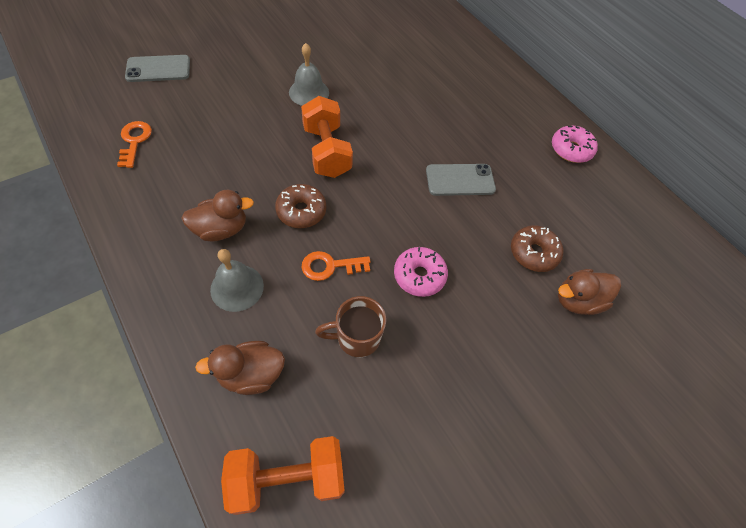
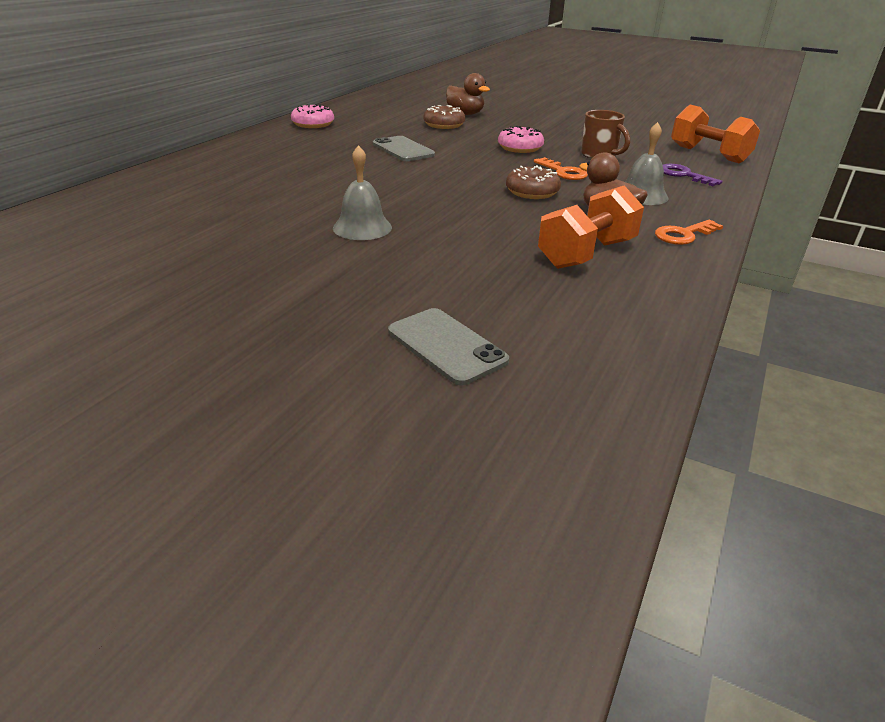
camera: 115 degrees left, 25 degrees down
orange key [117,121,152,168] -> orange key moved to [655,220,723,245]
brown duck [195,341,285,395] -> purple key [663,164,723,186]
orange dumbbell [301,96,353,178] -> orange dumbbell moved to [538,185,644,269]

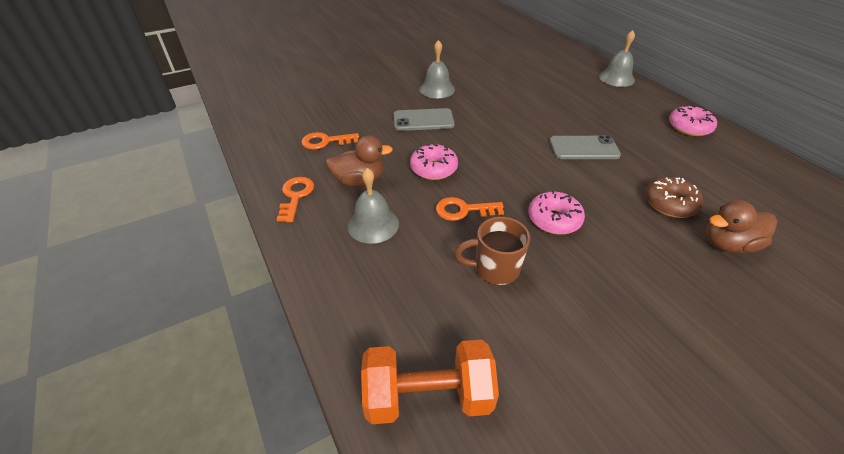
camera: 125 degrees right, 10 degrees up
grey phone [388,308,509,385] -> grey phone moved to [394,108,455,131]
brown donut [506,165,561,199] -> pink donut [410,144,458,180]
orange dumbbell [538,185,644,269] -> orange key [301,132,359,149]
purple key [663,164,723,186] -> none
none -> grey bell [599,30,635,87]

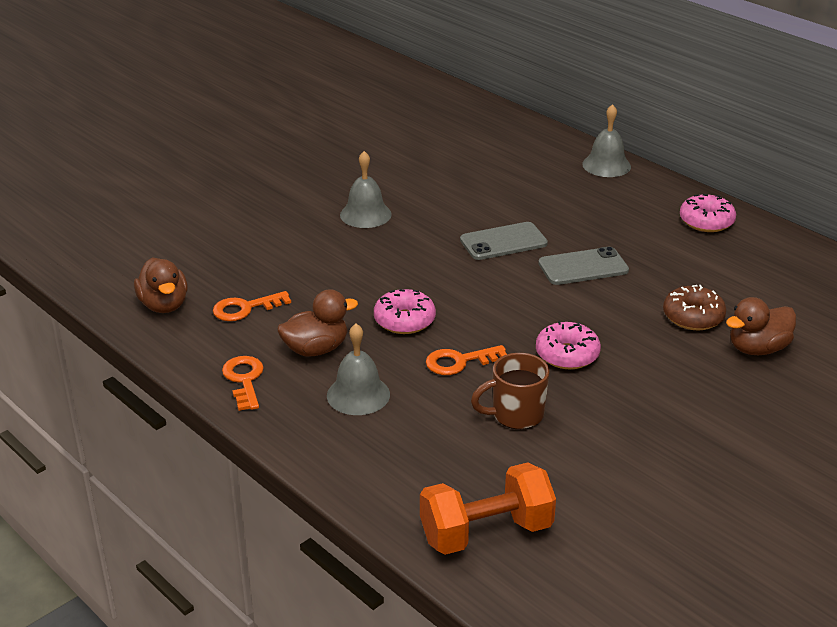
camera: 15 degrees left, 10 degrees down
grey phone [394,108,455,131] -> grey phone moved to [460,222,548,260]
none -> brown duck [134,257,188,313]

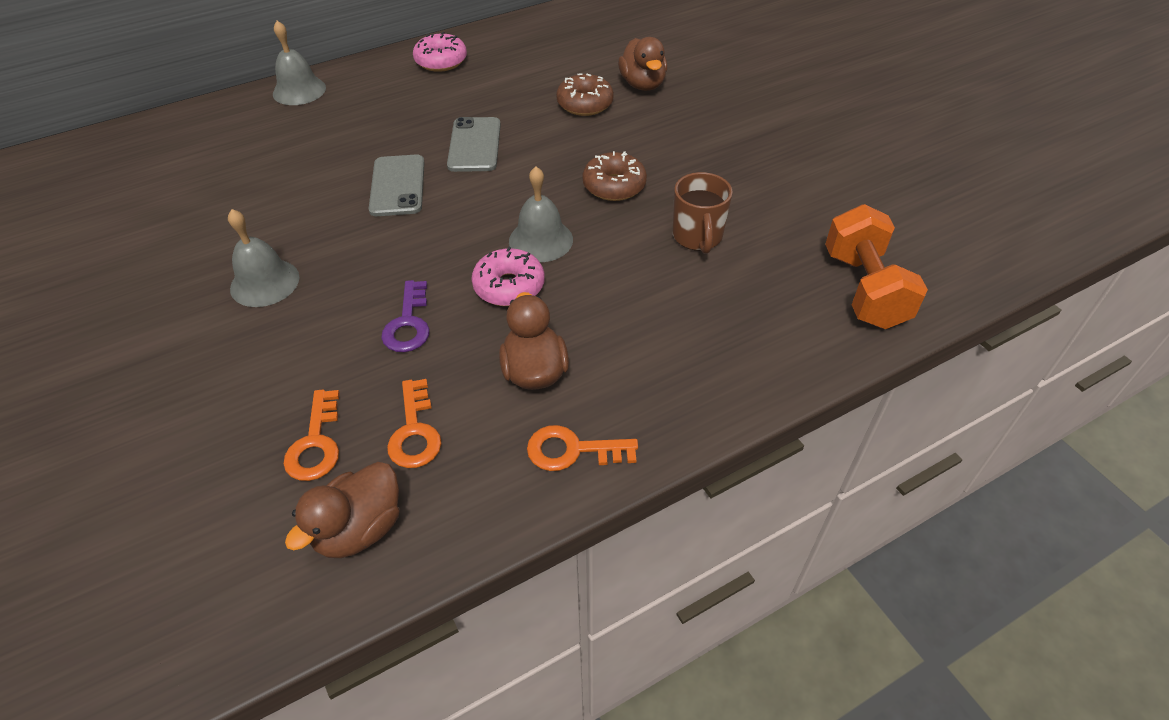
camera: 75 degrees left, 15 degrees up
brown duck [134,257,188,313] -> brown duck turned 135 degrees clockwise [285,462,400,558]
grey bell [327,324,390,415] -> grey bell moved to [509,166,573,262]
orange key [426,345,507,375] -> orange key moved to [284,390,340,481]
pink donut [536,321,601,369] -> brown donut [582,151,647,201]
none -> purple key [381,280,430,352]

